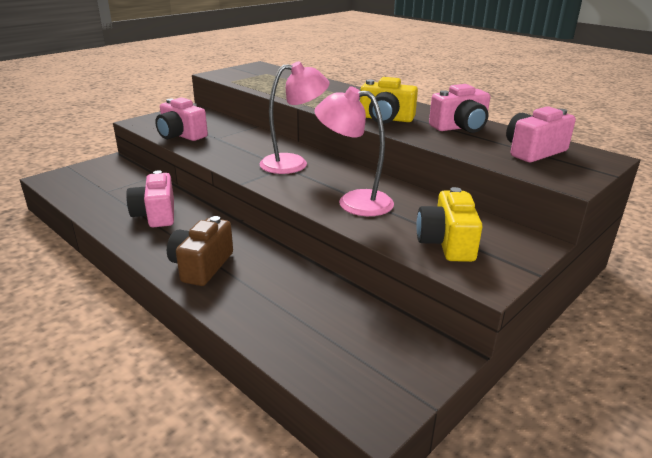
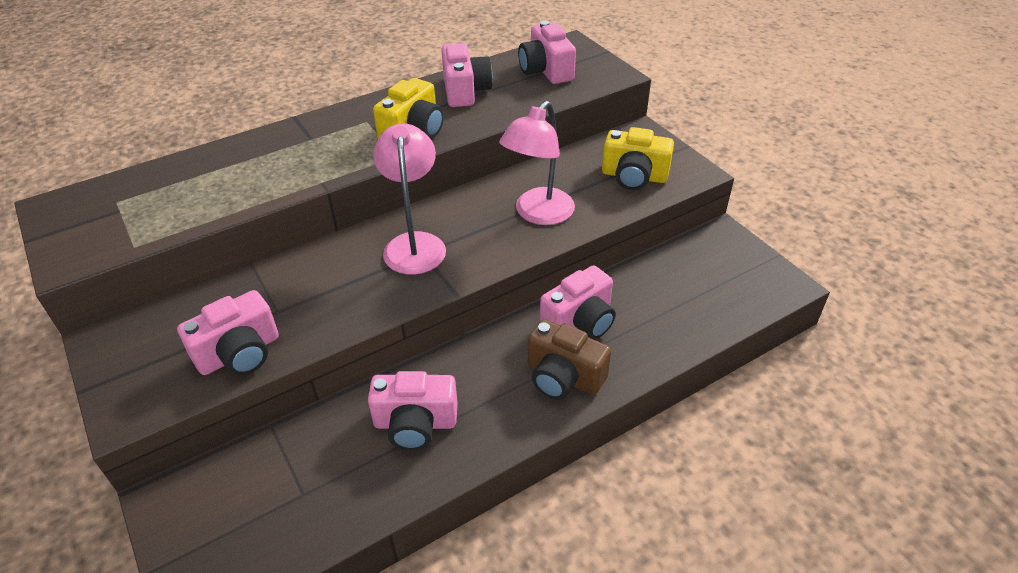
camera: 75 degrees left, 15 degrees up
none -> pink camera [540,265,616,339]

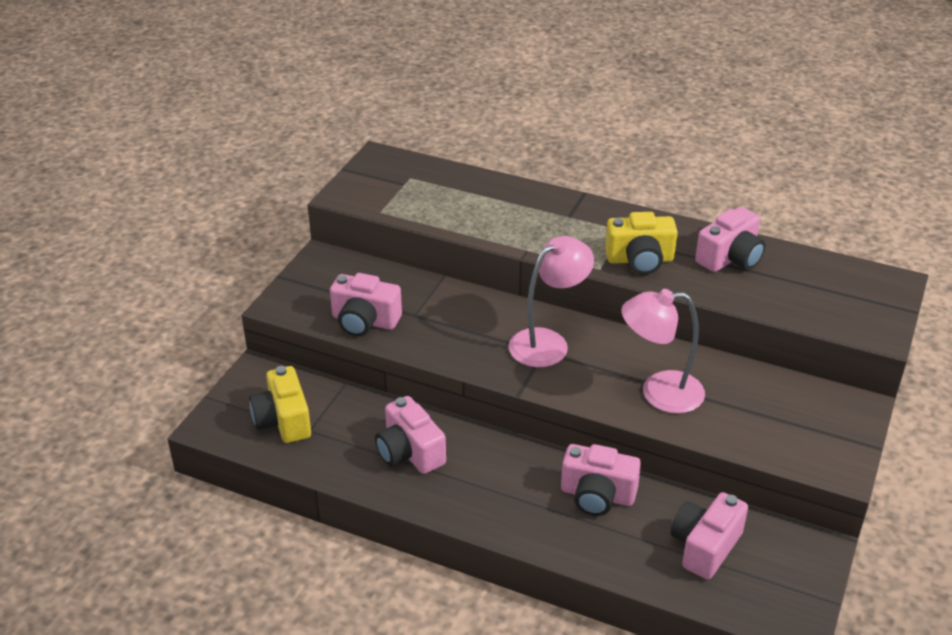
camera: 55 degrees right, 5 degrees down
pink camera [518,21,576,84] -> pink camera moved to [671,492,748,580]
brown camera [528,319,611,400] -> none
yellow camera [602,127,674,190] -> yellow camera moved to [249,366,311,443]

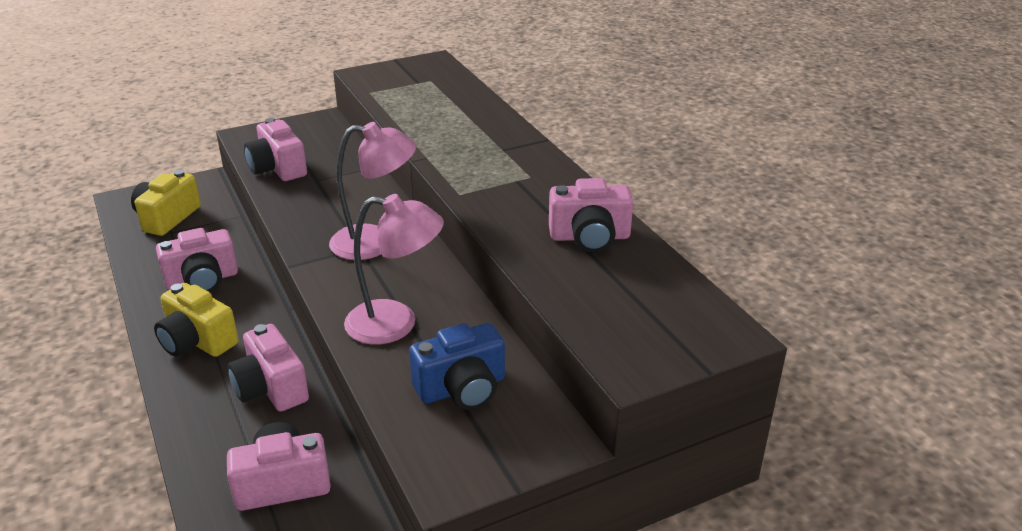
camera: 40 degrees right, 5 degrees down
pink camera [375,396,446,474] -> pink camera turned 120 degrees counterclockwise [156,228,238,292]
yellow camera [605,212,678,275] -> yellow camera moved to [154,283,238,357]
pink lamp [621,289,705,414] -> pink lamp turned 150 degrees clockwise [344,194,444,345]
none -> blue camera [409,323,505,410]

